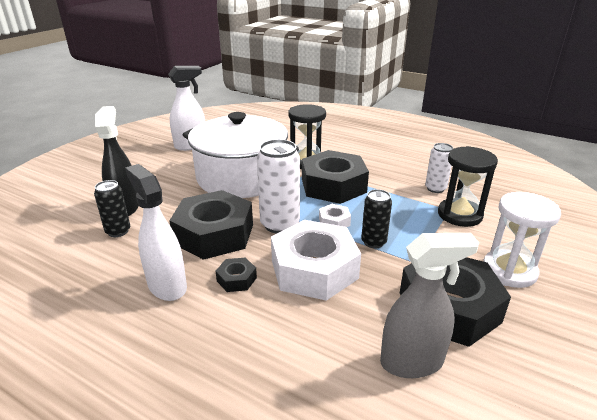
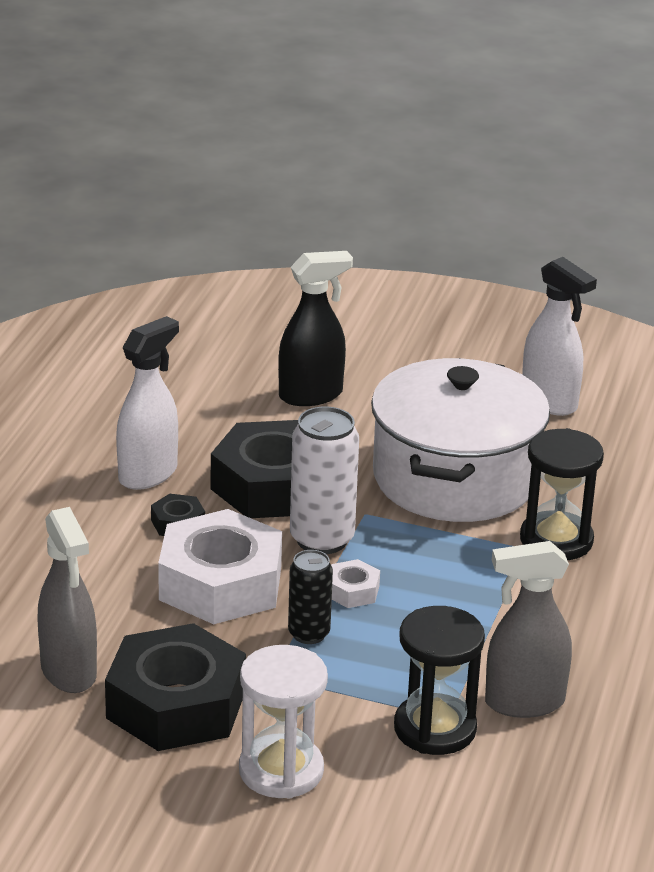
camera: 75 degrees right, 0 degrees up
black can [94,180,130,237] -> none
black nut [302,150,369,204] -> none
white can [425,143,453,193] -> grey spray bottle [485,541,572,718]

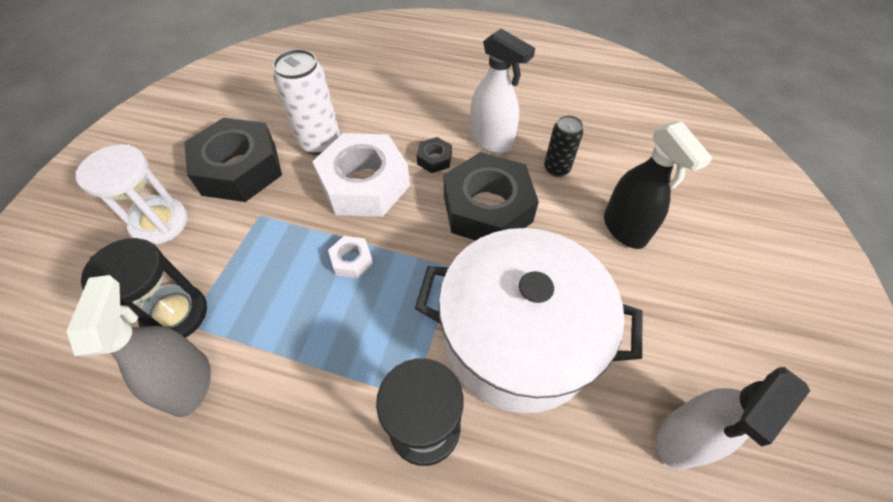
camera: 90 degrees right, 25 degrees up
grey spray bottle [37,507,97,693] -> none
black can [288,550,333,644] -> black can moved to [544,115,583,177]
white can [290,406,359,554] -> white can moved to [273,49,340,155]

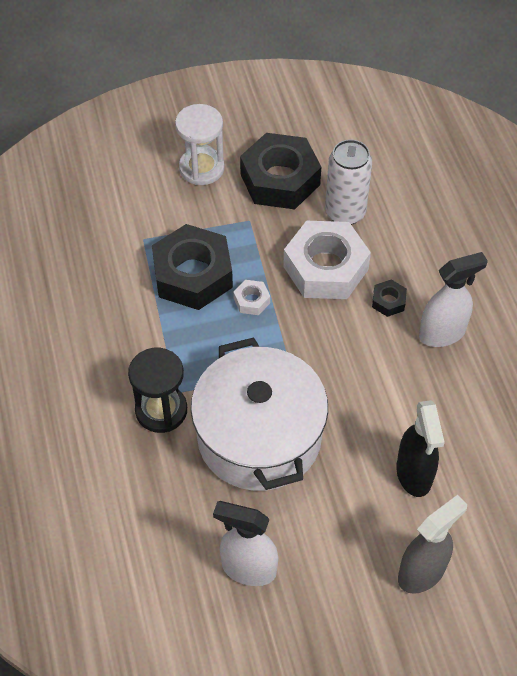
camera: 60 degrees right, 0 degrees up
grey spray bottle [67,275,211,417] -> grey spray bottle moved to [398,495,467,594]
black hourglass [81,238,207,338] -> none
black nut [444,152,539,241] -> black nut moved to [152,224,233,310]
white spray bottle [470,29,535,153] -> white spray bottle turned 120 degrees counterclockwise [419,252,488,347]
black can [544,115,583,177] -> none
black spray bottle [604,121,713,249] -> black spray bottle turned 45 degrees counterclockwise [396,400,445,497]

